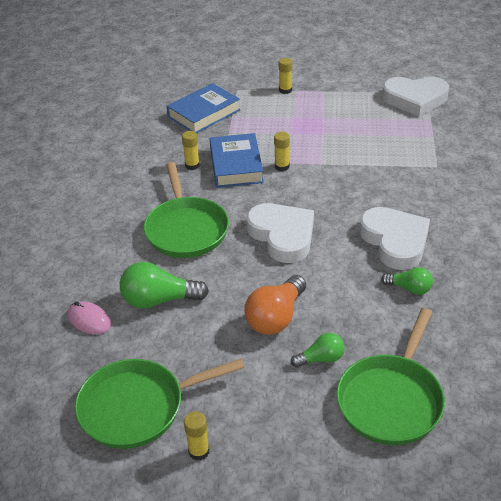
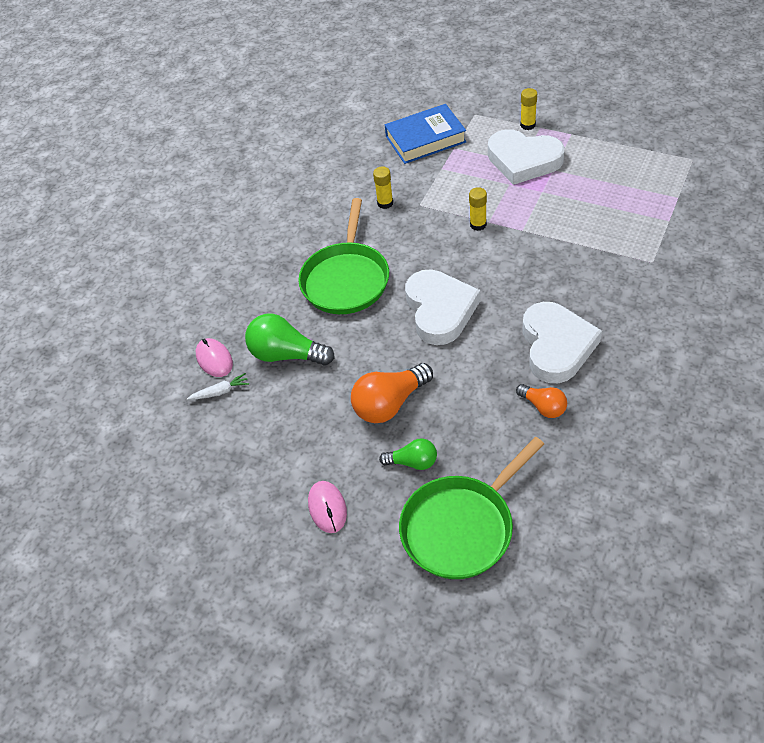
camera: 25 degrees right, 10 degrees up
green pan [75,358,245,449] -> none
yellow glue stick [184,411,209,461] -> none
blue book [210,133,264,188] -> none
green light bulb [381,267,433,295] -> orange light bulb [516,384,567,418]
white heart [382,76,449,117] -> white heart moved to [488,129,565,185]
none -> white carrot [187,373,249,400]
none -> pink mouse [308,481,347,533]

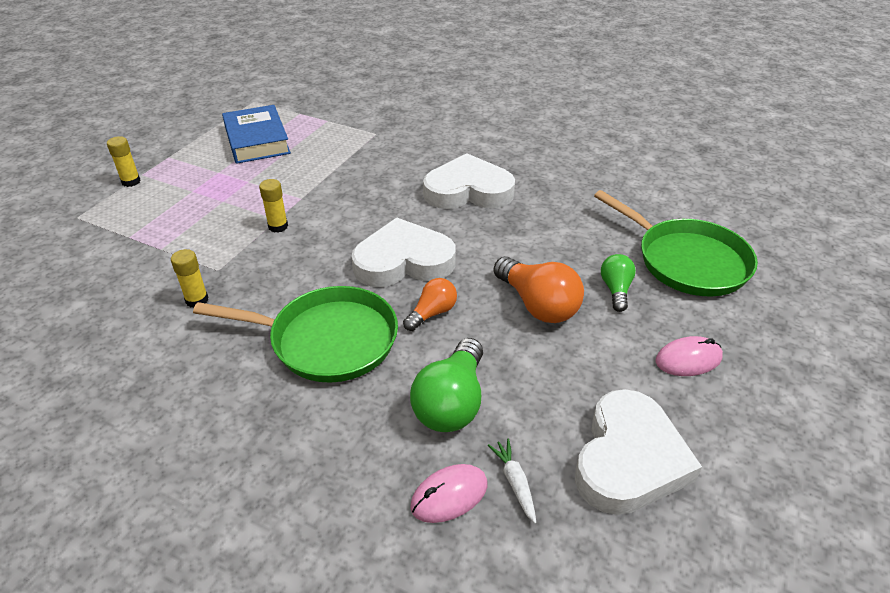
camera: 95 degrees left, 10 degrees down
blue book [385,104,466,164] -> blue book moved to [222,105,291,164]
white heart [488,129,565,185] -> white heart moved to [575,389,702,515]
orange light bulb [516,384,567,418] -> orange light bulb moved to [403,278,457,331]

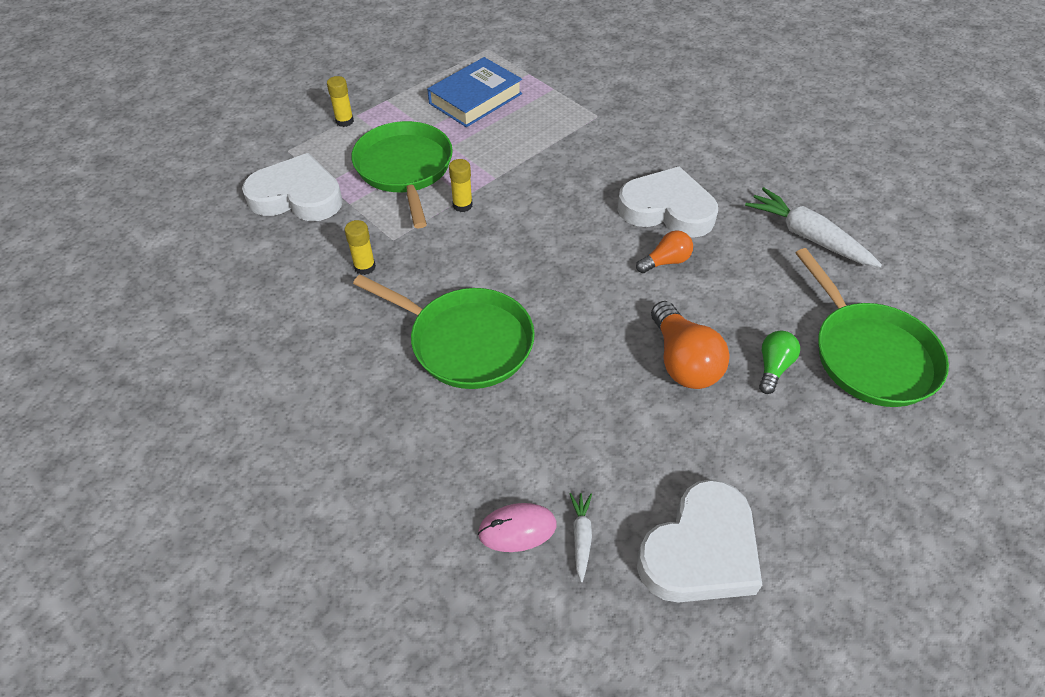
camera: 20 degrees right, 10 degrees up
blue book [222,105,291,164] -> blue book turned 45 degrees clockwise [427,57,522,127]
white heart [351,217,456,287] -> white heart moved to [242,153,342,221]
orange light bulb [403,278,457,331] -> orange light bulb moved to [636,230,693,273]
green light bulb [410,338,483,432] -> none
pink mouse [655,336,723,376] -> none
none -> green pan [351,121,453,228]
none -> white carrot [745,187,882,267]

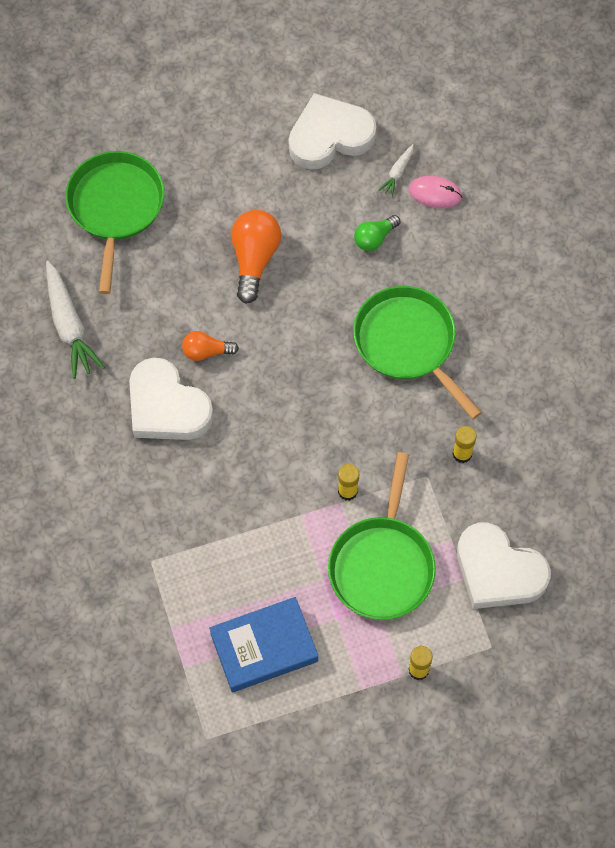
camera: 155 degrees left, 15 degrees up
green light bulb [759,331,800,394] -> green light bulb moved to [354,215,400,251]

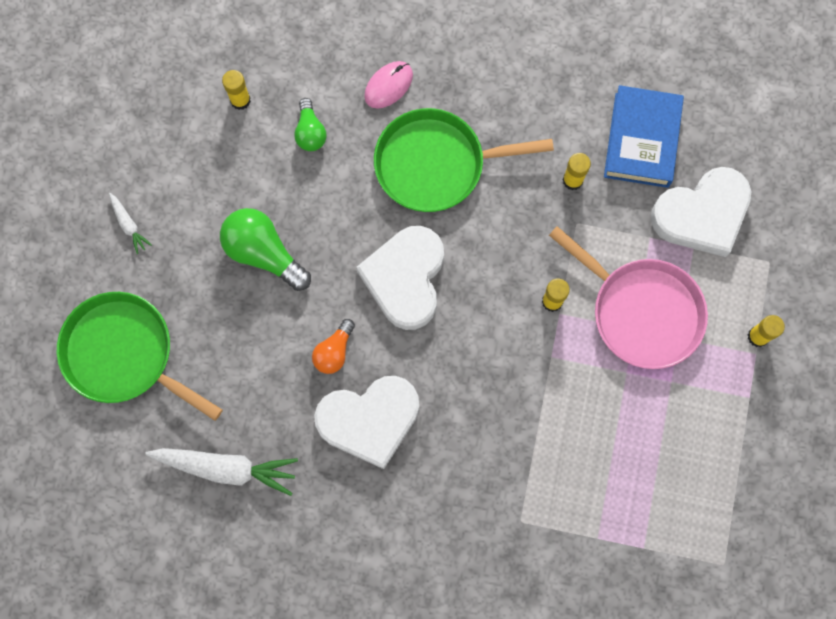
camera: 60 degrees left, 10 degrees up
blue book [209,597,318,692] -> blue book moved to [604,85,684,188]
orange light bulb [231,210,281,304] -> green light bulb [220,208,311,291]
white heart [289,93,377,170] -> white heart moved to [356,226,444,330]
green pan [328,452,436,620] -> pink pan [549,226,708,369]
white carrot [379,144,414,196] -> white carrot moved to [109,193,152,254]
pink mouse [409,176,462,208] -> pink mouse moved to [364,61,413,109]
none -> yellow glue stick [222,70,251,110]

